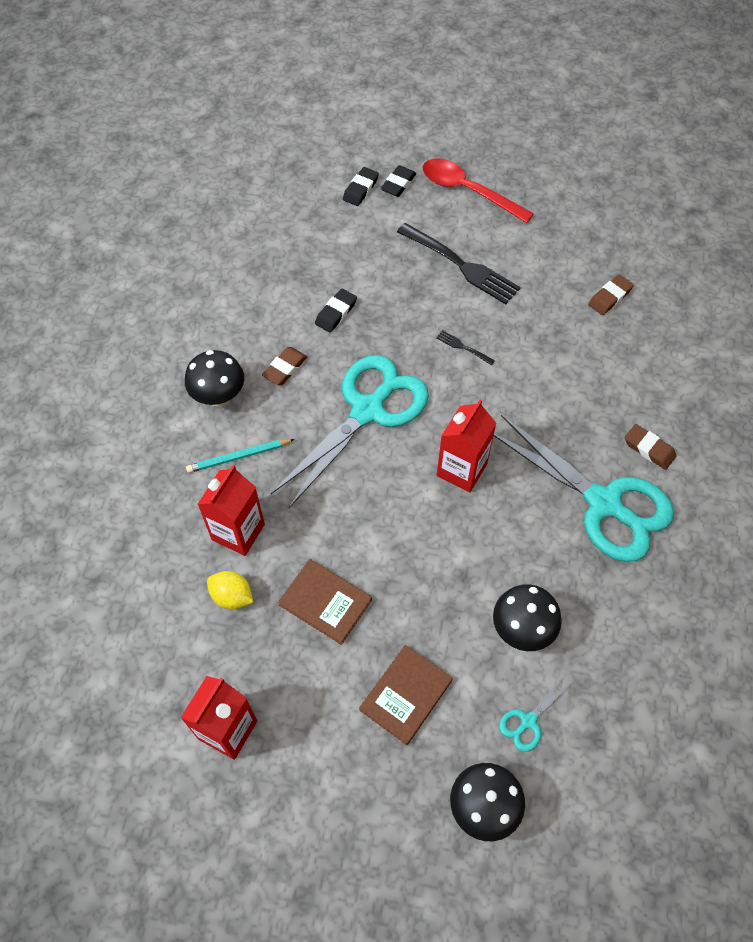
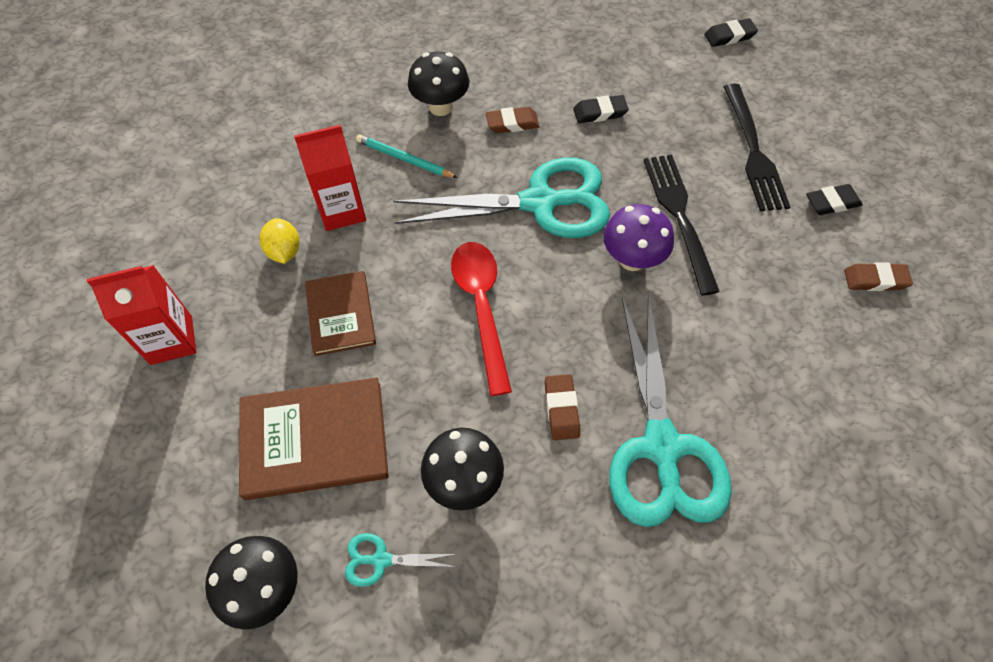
camera: 45 degrees right, 0 degrees up
brown book [359,645,453,745] -> brown book [239,378,389,500], size x1.56
black eraser [380,165,417,197] -> black eraser moved to [806,184,863,215]
red spoon [423,158,534,223] -> red spoon moved to [451,242,512,396]
black fork [436,330,495,365] -> black fork [643,154,720,295], size x2.32
red carton [437,400,497,493] -> none
brown eraser [625,424,677,470] -> brown eraser moved to [545,374,580,440]
none -> purple mushroom [603,204,674,271]

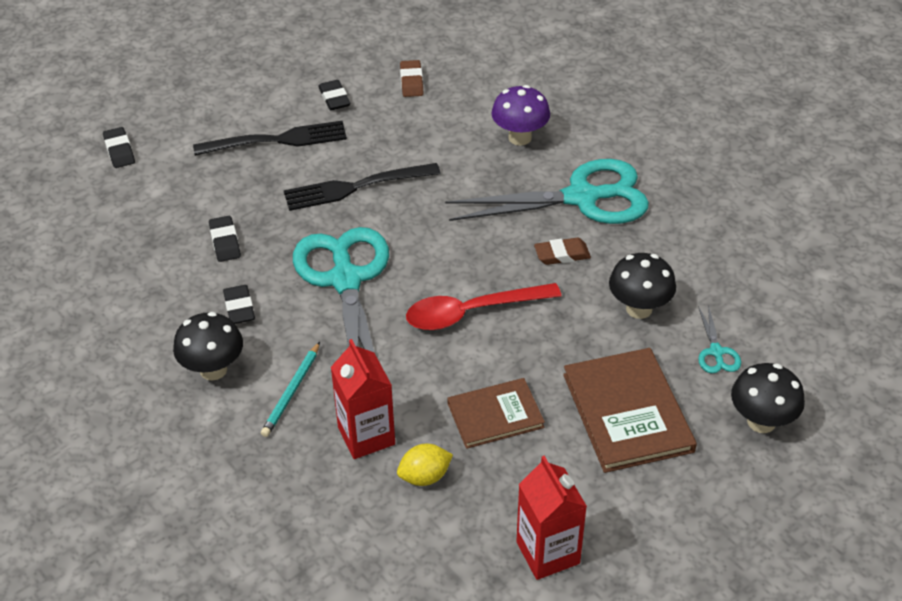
camera: 95 degrees left, 15 degrees down
brown eraser [486,107,540,133] -> black eraser [223,285,255,324]
purple mushroom [603,204,674,271] -> purple mushroom moved to [492,85,550,146]

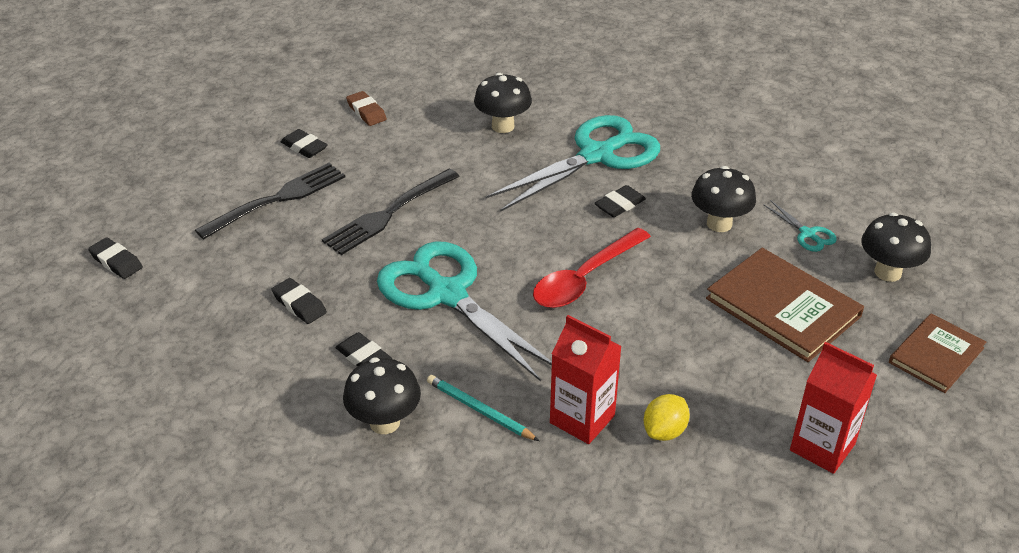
camera: 30 degrees left, 5 degrees down
turquoise pencil [261,342,320,437] -> turquoise pencil turned 135 degrees clockwise [427,375,539,441]
brown book [447,378,545,449] -> brown book moved to [889,313,986,393]
purple mushroom [492,85,550,146] -> black mushroom [474,73,532,133]
brown eraser [534,238,591,265] -> black eraser [594,185,646,217]

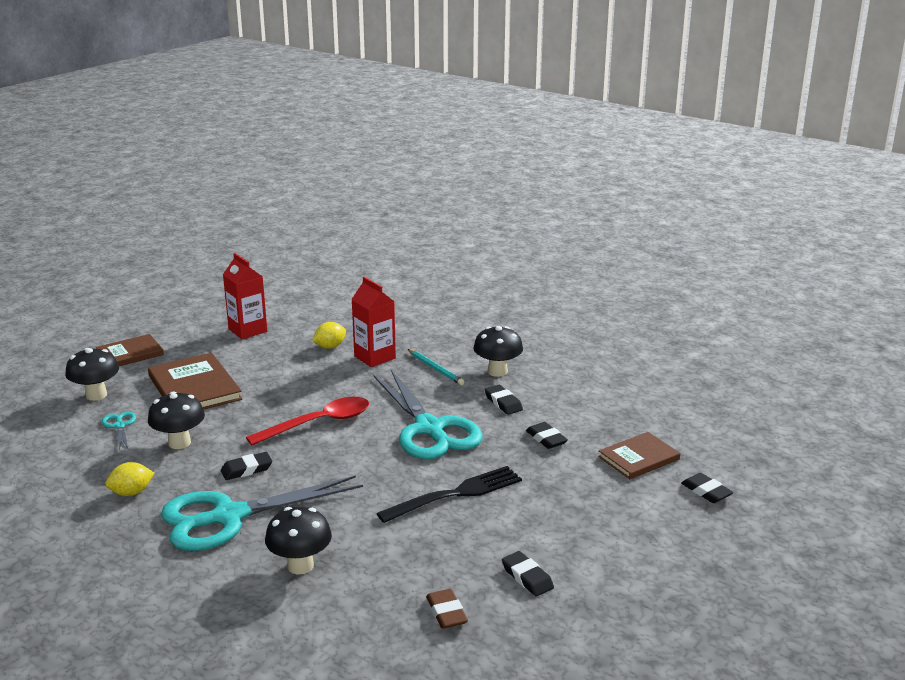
camera: 165 degrees left, 15 degrees down
black fork [195,163,345,239] -> none
none -> yellow lemon [105,462,155,496]
none -> brown book [598,432,680,479]

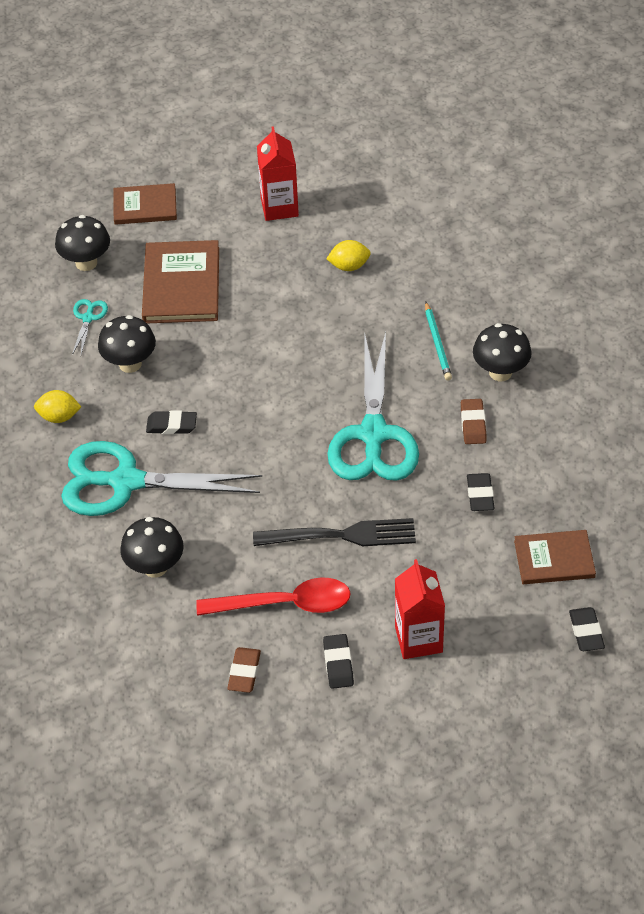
camera: 30 degrees right, 25 degrees up
red spoon [246,397,369,445] -> red spoon moved to [196,578,351,616]
red carton [351,277,396,367] -> red carton moved to [395,559,445,659]
black eraser [485,385,523,415] -> brown eraser [461,399,487,444]

